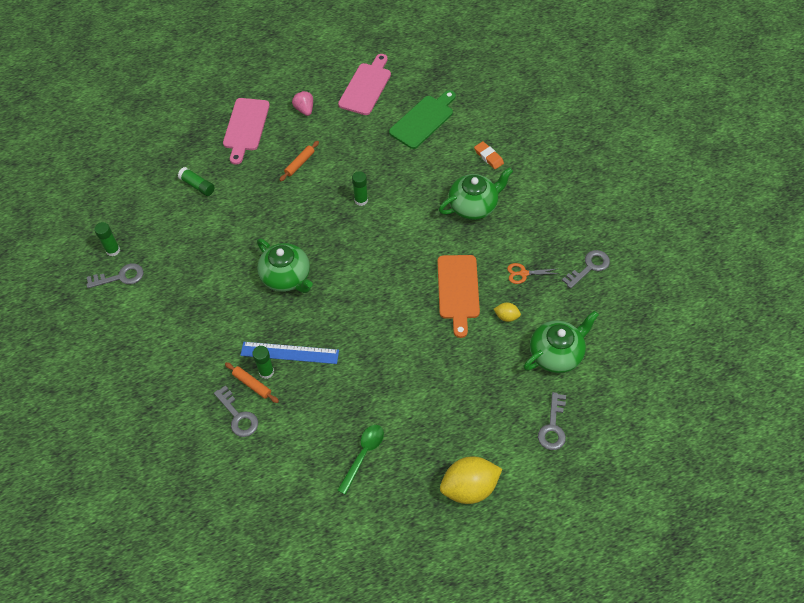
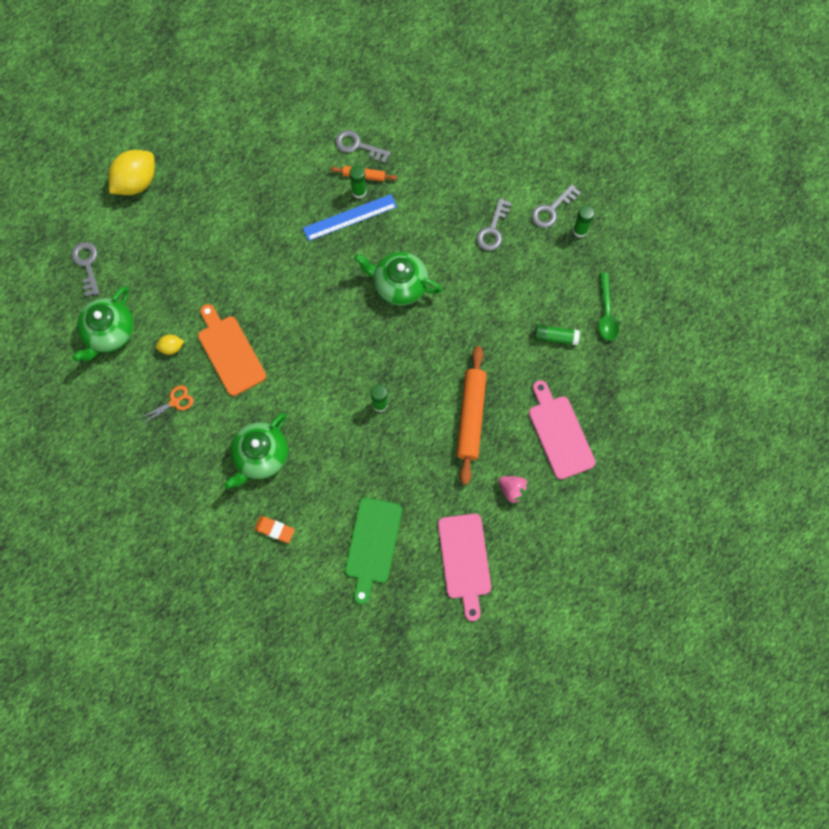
camera: 150 degrees right, 15 degrees up
orange rolling pin [280,141,319,181] -> orange rolling pin [457,346,487,485], size x1.99
green spoon [337,425,384,495] -> green spoon moved to [599,273,619,341]
grey key [562,250,610,289] -> grey key moved to [476,198,511,251]

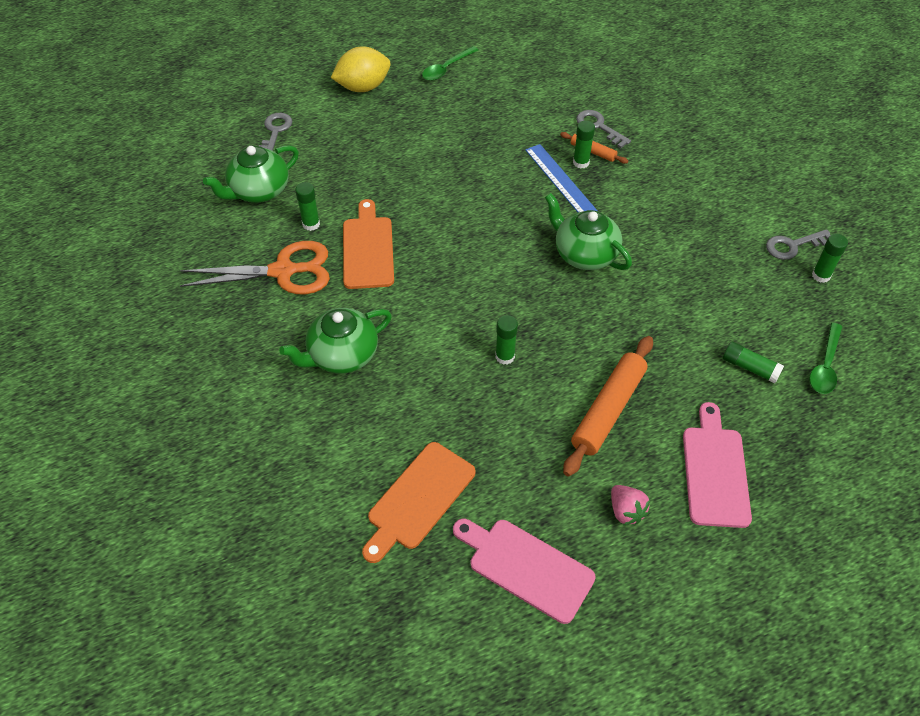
camera: 25 degrees right, 20 degrees down
orange scissors [139,385,194,425] -> orange scissors [180,241,330,294], size x2.23
yellow lemon [156,335,184,355] -> green glue stick [295,182,320,231]
orange eraser [254,516,295,543] -> none
blue ruler [303,194,397,241] -> blue ruler turned 60 degrees clockwise [525,144,597,212]
green cutting board [345,498,402,604] -> orange cutting board [362,442,475,563]
pink cutting board [438,514,491,621] -> pink cutting board turned 105 degrees clockwise [453,519,596,624]
grey key [476,198,511,251] -> none
none -> green spoon [422,46,478,81]

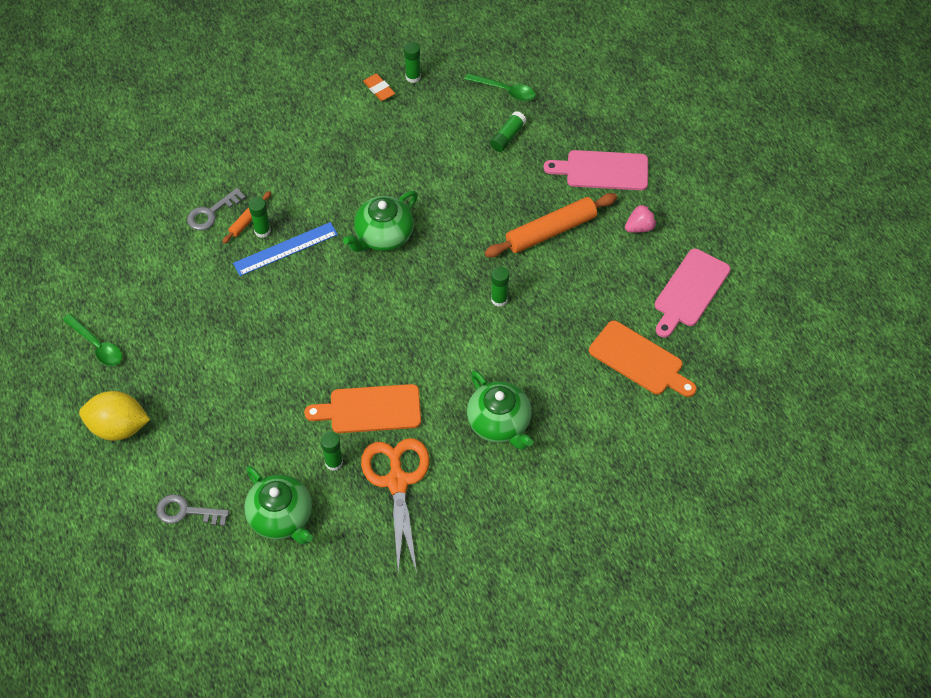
camera: 90 degrees left, 5 degrees up
yellow lemon [331,46,391,92] -> yellow lemon turned 60 degrees counterclockwise [79,391,150,441]
orange rolling pin [563,336,653,476] -> orange rolling pin turned 60 degrees counterclockwise [485,193,617,257]
grey key [766,229,830,260] -> orange eraser [363,74,395,101]

